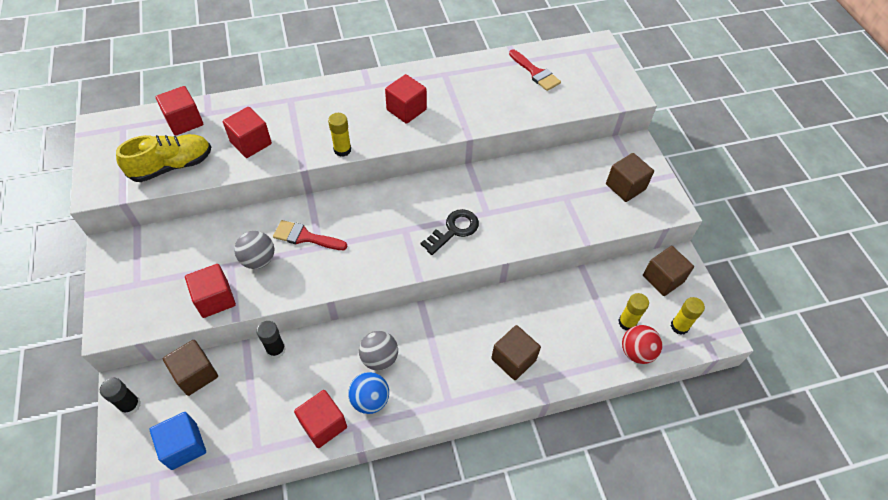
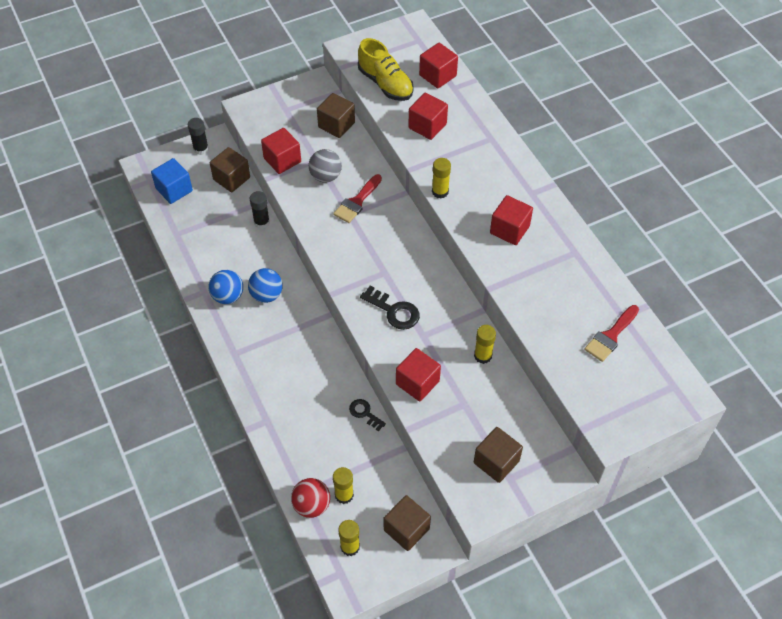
camera: 80 degrees right, 0 degrees up
red brush [273,220,348,250] -> red brush turned 150 degrees counterclockwise [333,174,382,223]
red cube [294,390,347,448] -> red cube moved to [396,348,441,402]
grey ball [359,331,398,371] -> blue ball [248,268,283,303]
brown cube [491,325,541,380] -> brown cube moved to [317,93,355,138]
none -> black key [349,399,386,431]
none -> yellow glue stick [474,325,496,364]

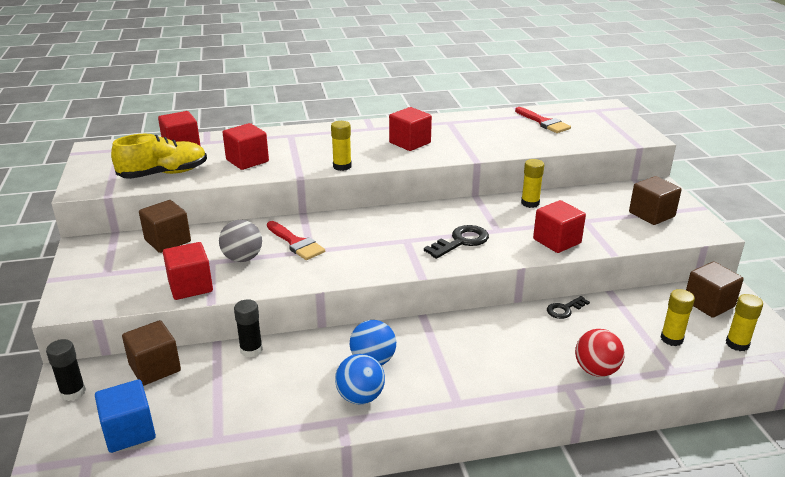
camera: 75 degrees left, 25 degrees down
red ball [291,478,330,518] -> red ball moved to [575,329,625,377]

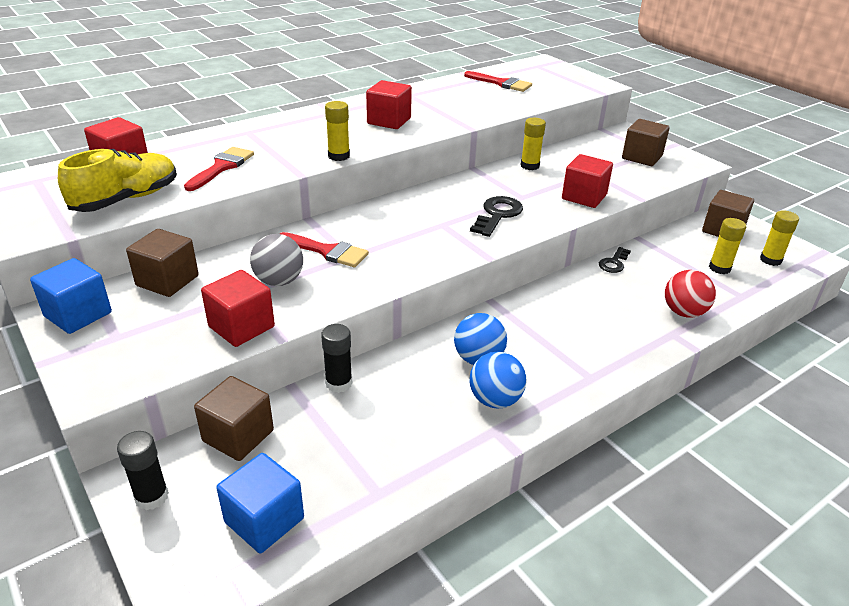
camera: 25 degrees left, 5 degrees up
red cube [223,123,269,170] -> red brush [184,147,254,191]
none -> blue cube [30,258,112,334]

